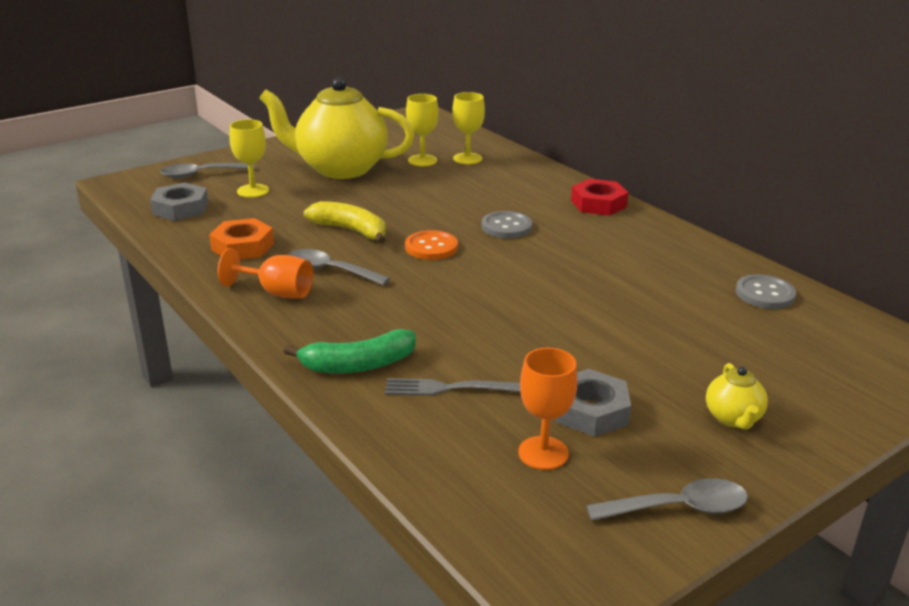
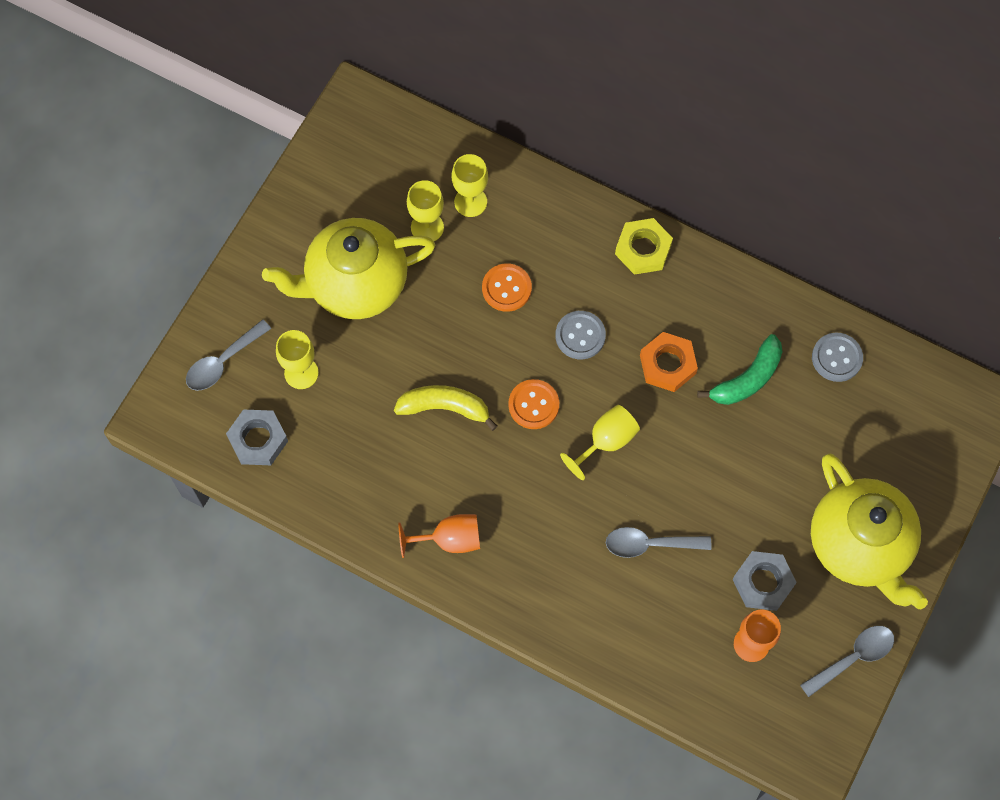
camera: 25 degrees left, 40 degrees up
orange nut [209,218,274,259] -> orange nut moved to [640,332,698,392]
green banana [284,329,416,373] -> green banana moved to [697,334,783,405]
grey spoon [288,249,390,286] -> grey spoon moved to [606,527,711,558]
grey fork [385,378,520,396] -> none
red nut [571,179,628,216] -> yellow nut [615,218,673,275]
yellow teapot [706,363,768,429] -> yellow teapot [811,454,928,609], size x2.44
none -> orange button [482,264,532,312]
none -> yellow goblet [560,405,640,480]

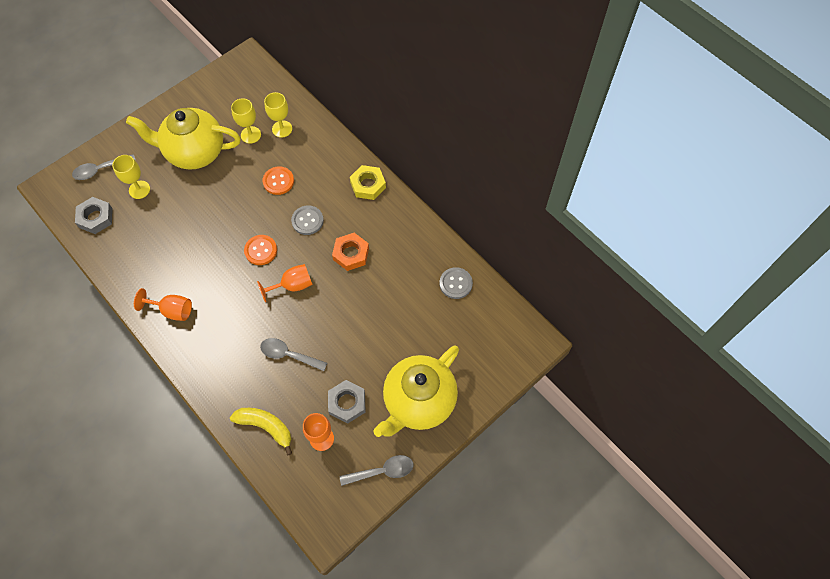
camera: 20 degrees right, 5 degrees down
yellow banana [394,385,497,431] -> yellow banana moved to [230,408,292,455]
yellow goblet [560,405,640,480] -> orange goblet [257,264,313,302]
green banana [697,334,783,405] -> none
yellow teapot [811,454,928,609] -> yellow teapot turned 45 degrees clockwise [373,345,459,437]

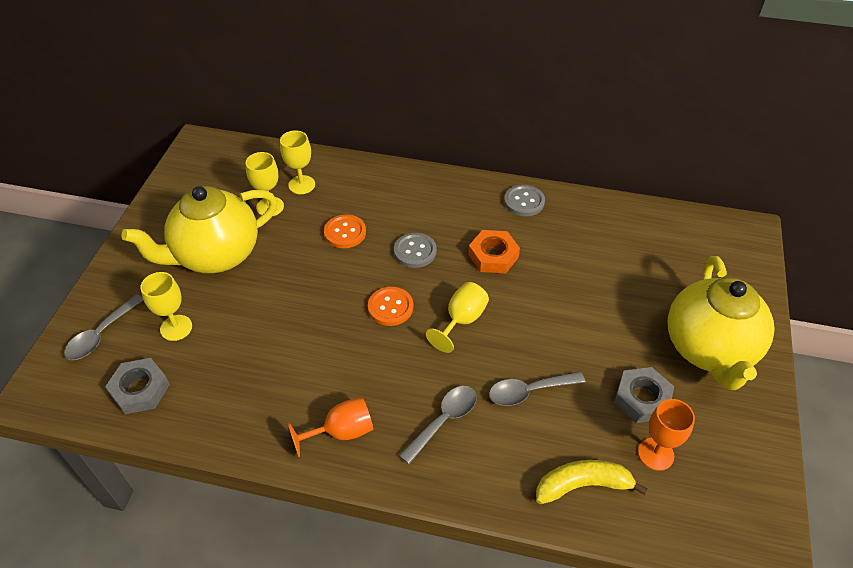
camera: 35 degrees left, 15 degrees down
orange goblet [257,264,313,302] -> yellow goblet [426,282,489,353]
grey spoon [340,455,413,486] -> grey spoon moved to [399,386,477,464]
yellow nut [350,165,386,200] -> none
grey button [439,267,473,299] -> grey button moved to [504,185,545,216]

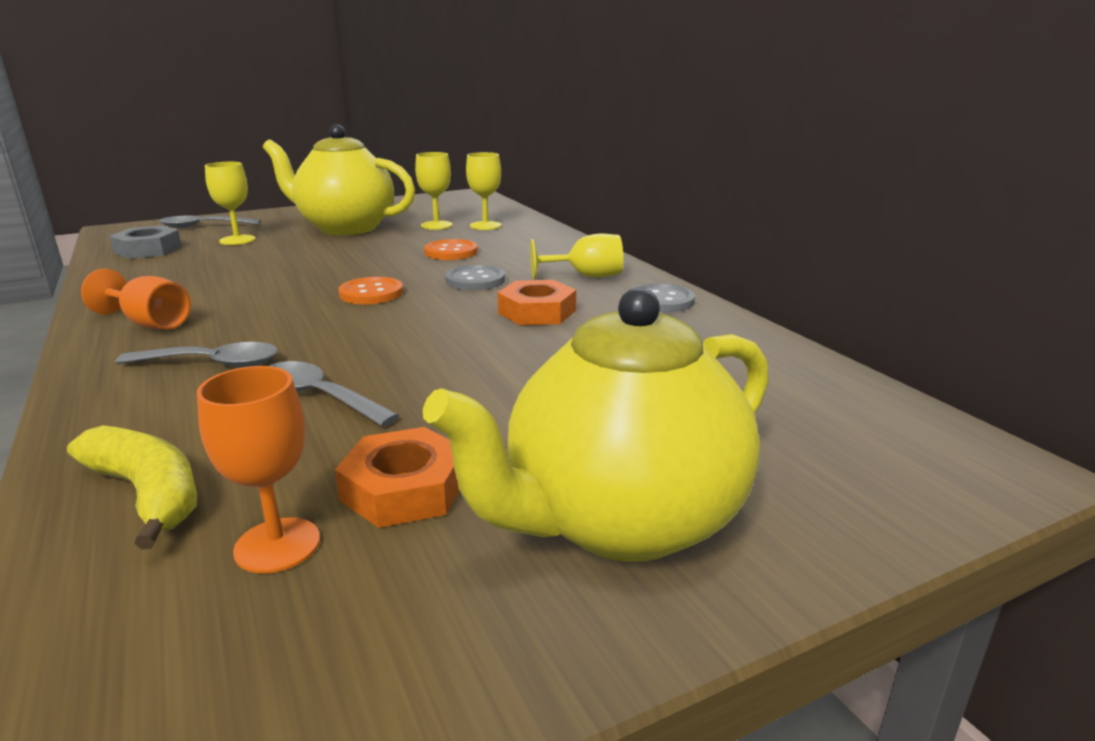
camera: 50 degrees right, 25 degrees down
yellow goblet [426,282,489,353] -> yellow goblet moved to [530,234,623,280]
grey nut [614,367,674,423] -> orange nut [335,427,459,528]

